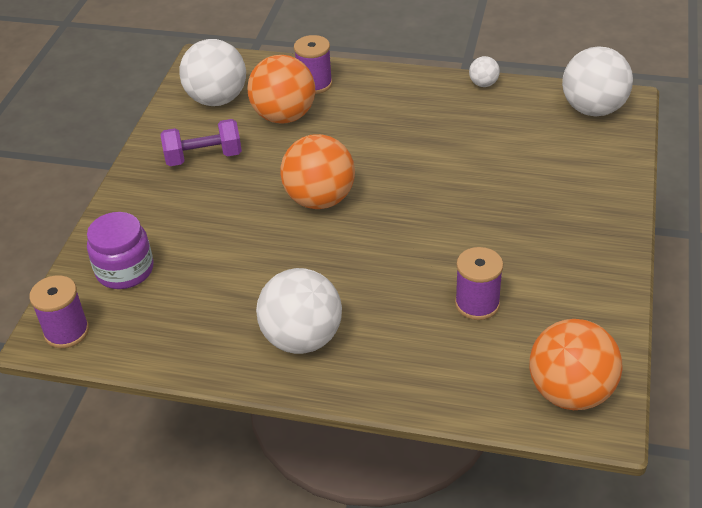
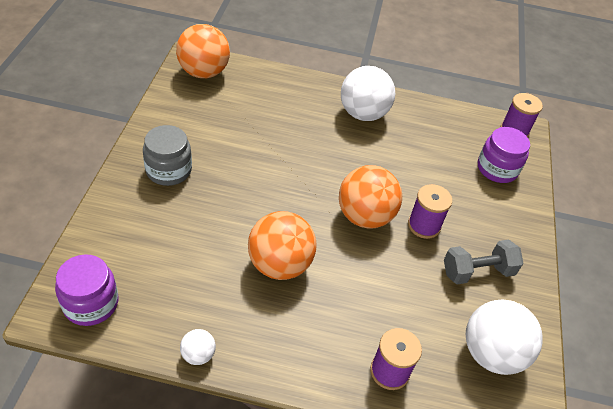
camera: 170 degrees right, 5 degrees up
purple dumbbell [161,119,242,166] -> grey dumbbell [444,239,524,284]
orange ball [247,55,315,124] -> orange ball moved to [248,211,317,280]
purple spool [455,247,503,320] -> purple spool moved to [408,184,452,239]
white ball [562,46,633,116] -> purple jar [55,254,118,326]
none -> grey jar [143,125,192,186]

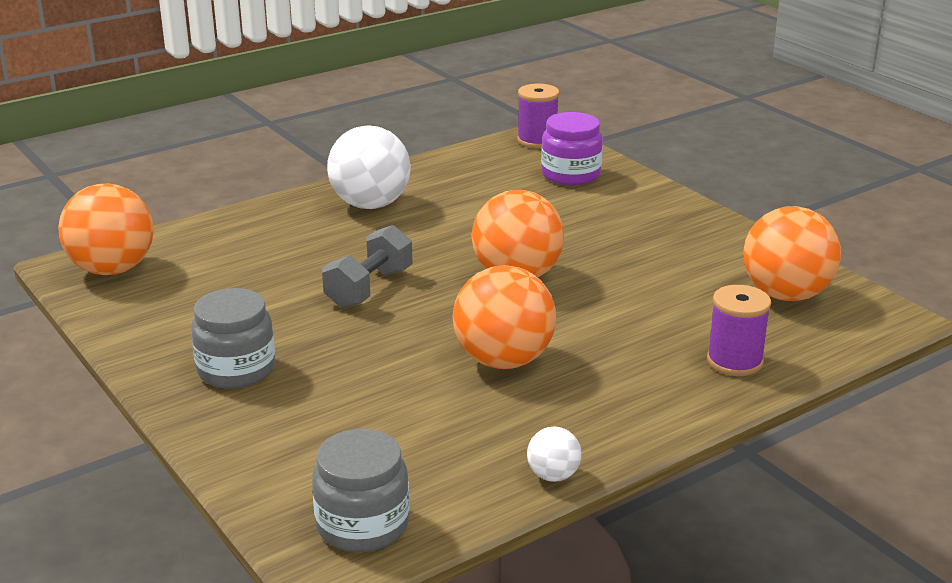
camera: 40 degrees left, 20 degrees down
purple jar [55,254,118,326] -> grey jar [312,429,410,552]
purple spool [408,184,452,239] -> none
grey dumbbell [444,239,524,284] -> grey dumbbell moved to [322,225,413,309]
white ball [466,300,543,375] -> orange ball [743,206,841,301]

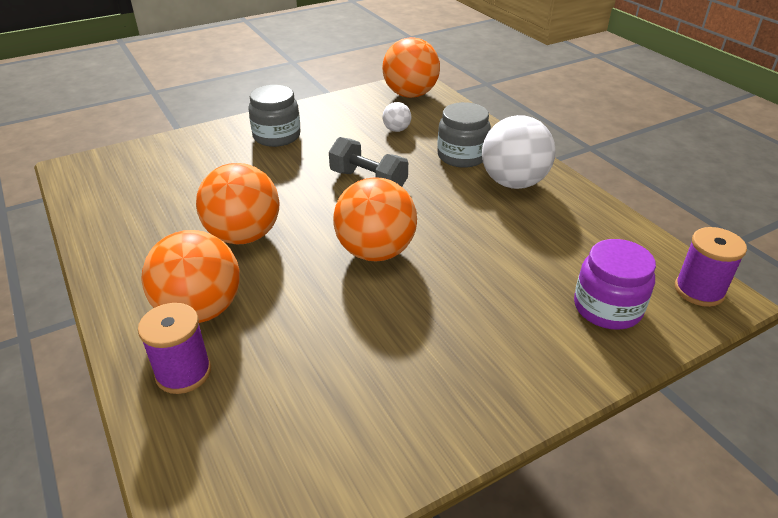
camera: 95 degrees right, 10 degrees up
grey jar [312,429,410,552] -> grey jar moved to [437,102,491,168]
white ball [527,427,582,482] -> white ball moved to [382,102,411,132]
orange ball [743,206,841,301] -> orange ball moved to [141,230,240,323]

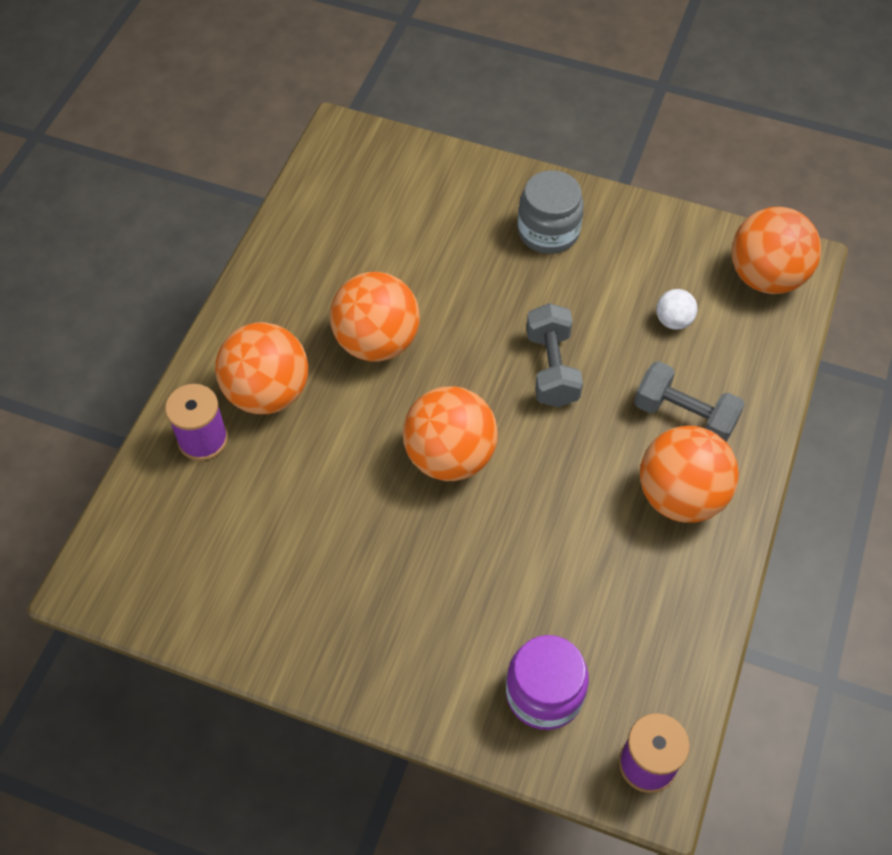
camera: 50 degrees right, 20 degrees up
grey jar [437,102,491,168] -> grey dumbbell [634,361,745,442]
white ball [482,115,556,189] -> orange ball [640,426,739,523]

